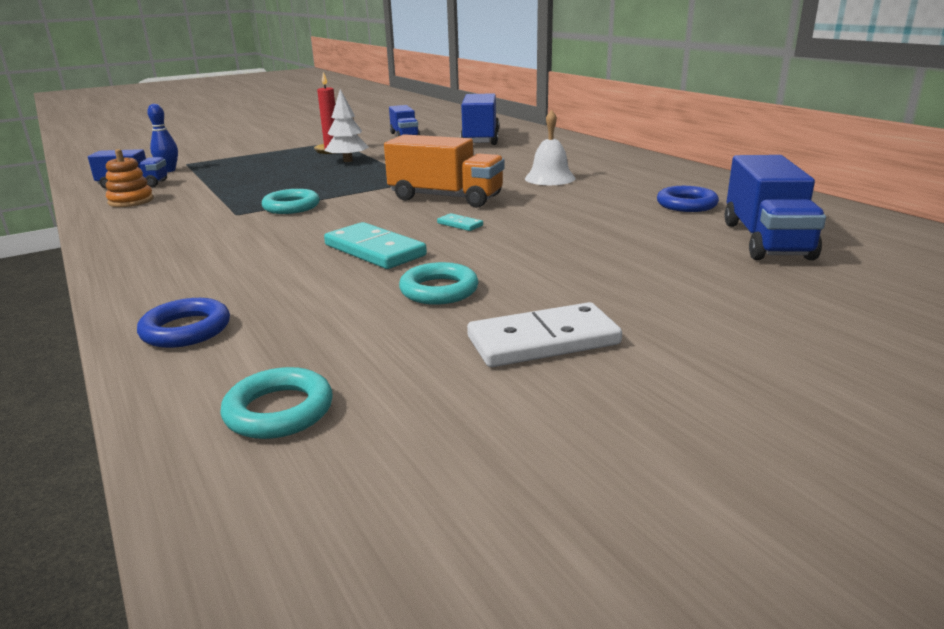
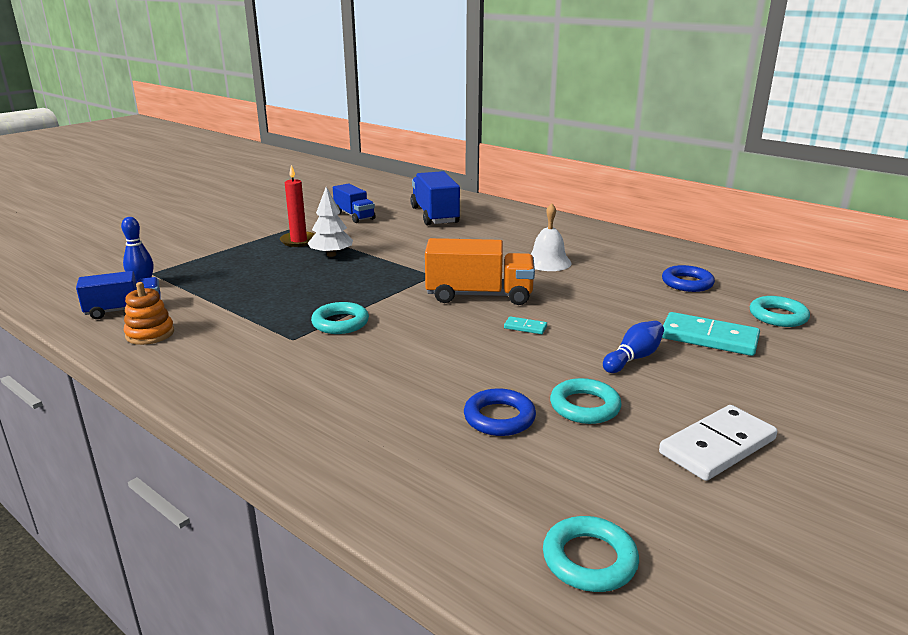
camera: 20 degrees left, 0 degrees up
blue ring [137,298,230,348] -> blue ring moved to [464,388,536,436]
turquoise domino [324,222,427,269] -> turquoise domino moved to [662,312,760,356]
blue truck [724,155,826,260] -> turquoise ring [750,296,810,327]
none -> blue bowling pin [603,321,664,373]

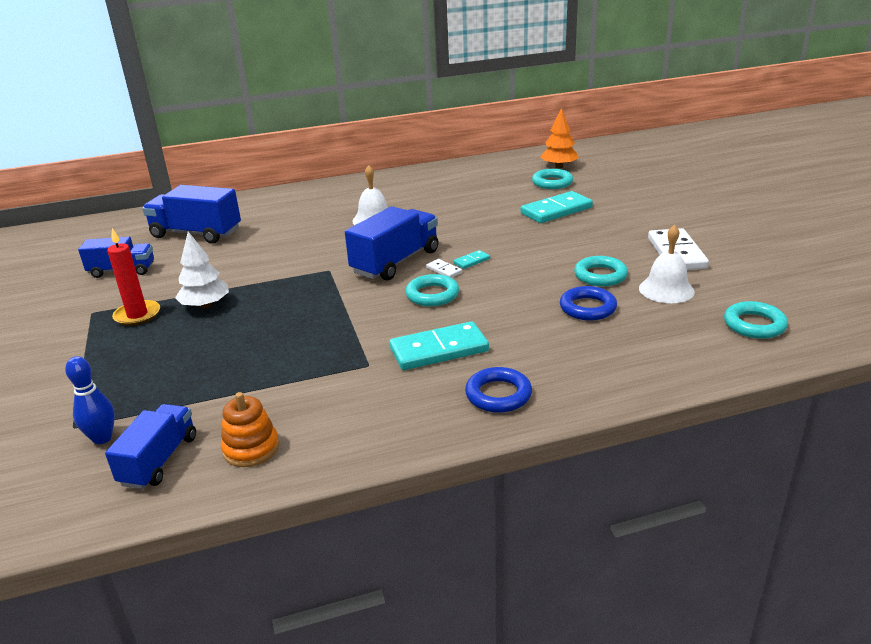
camera: 55 degrees left, 5 degrees up
turquoise ring [311,302,369,334] -> turquoise ring moved to [405,274,459,306]
orange truck [425,238,535,305] -> blue truck [345,206,438,281]
blue bowling pin [603,321,664,373] -> none
blue ring [662,265,715,292] -> blue ring moved to [465,367,532,413]
none -> turquoise domino [389,321,489,370]
none -> white domino [426,259,462,278]
none -> orange tree [540,108,579,168]
none -> white bell [639,225,695,303]

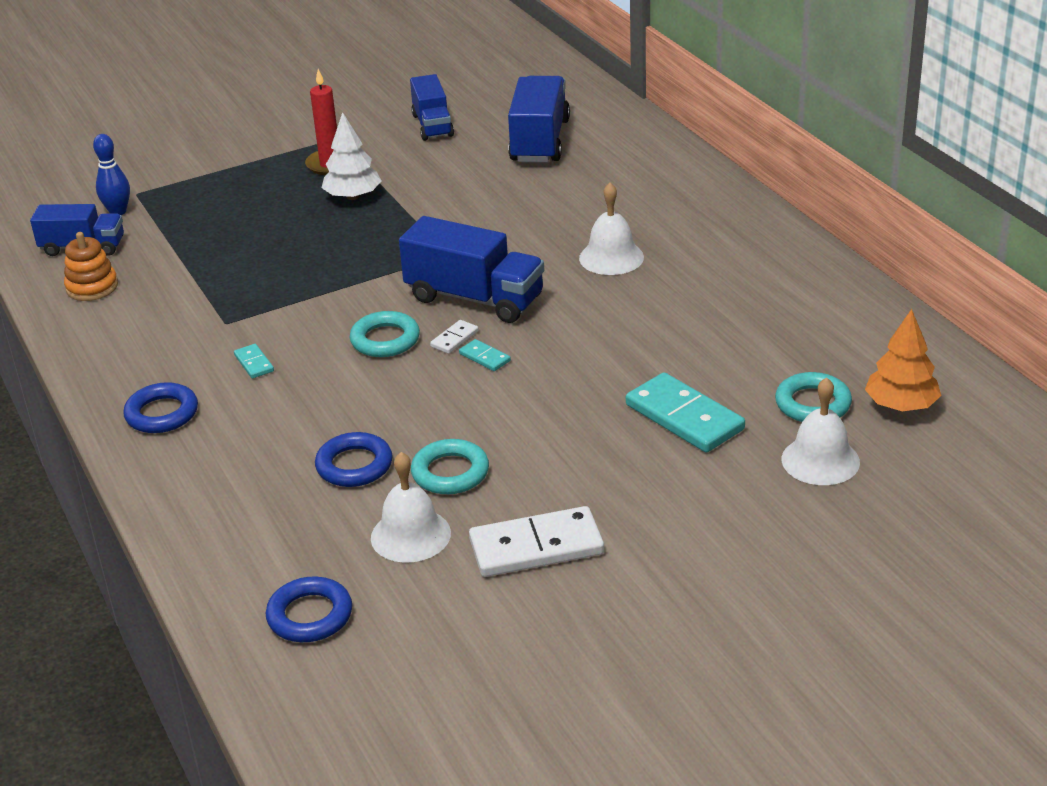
camera: 80 degrees right, 5 degrees up
turquoise domino [389,321,489,370] -> turquoise domino [234,344,274,378], size x0.46
turquoise ring [724,301,788,339] -> blue ring [266,576,352,642]
none -> white bell [781,377,860,485]

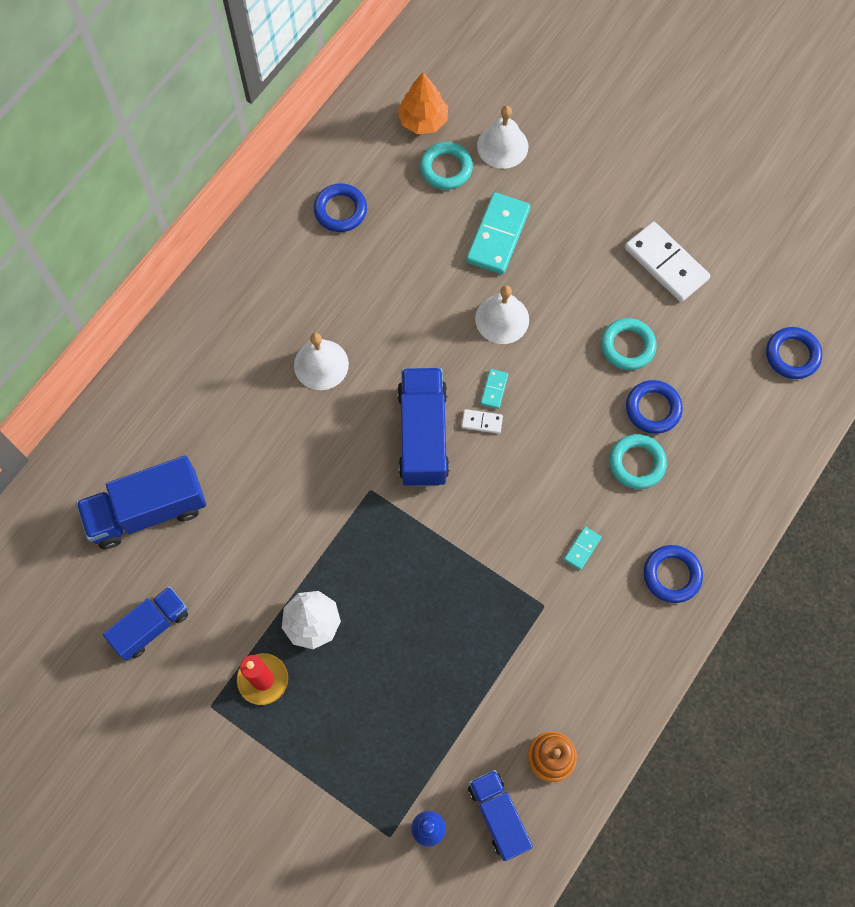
camera: 120 degrees left, 35 degrees up
turquoise ring [350,311,420,357] -> turquoise ring moved to [609,434,667,489]
white bell [371,452,451,563] -> white bell moved to [475,285,529,344]
none -> blue ring [314,183,367,232]

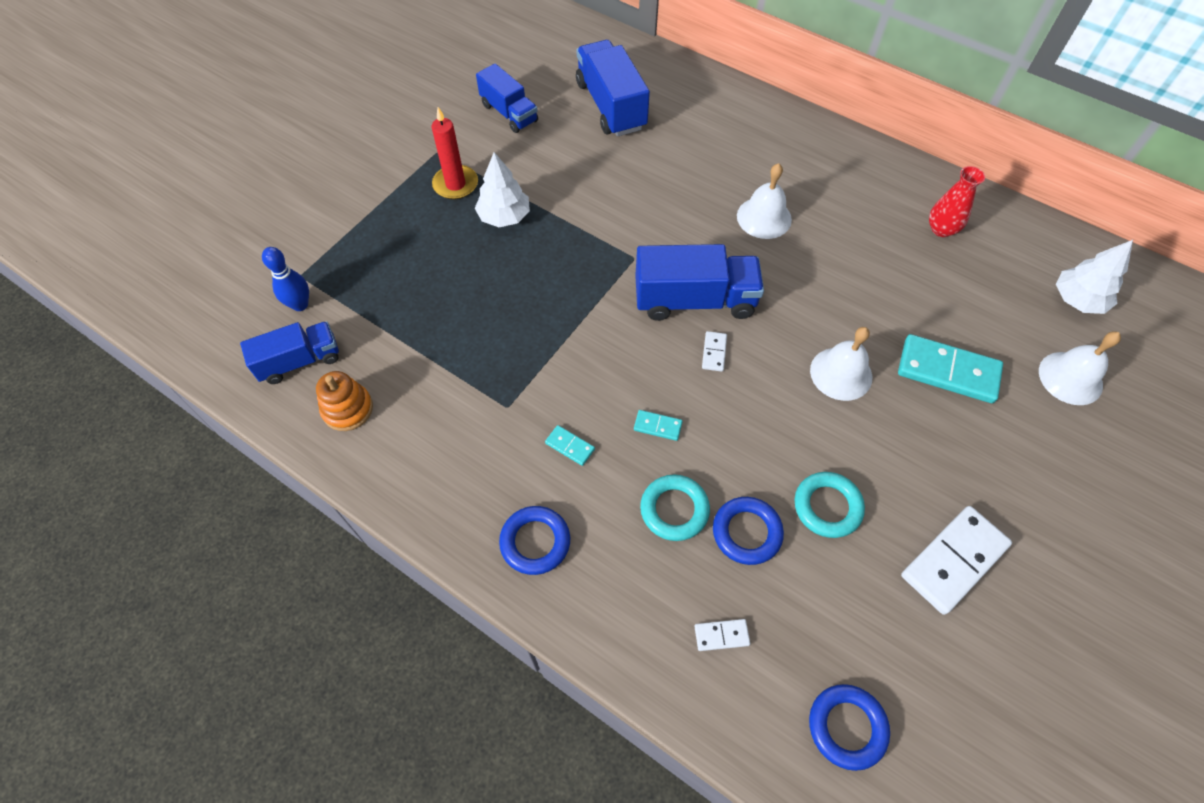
camera: 90 degrees right, 10 degrees down
blue ring [314,183,367,232] -> red vase [929,166,985,237]
orange tree [397,72,448,134] -> white tree [1056,240,1133,314]
turquoise ring [420,142,473,190] -> none
turquoise domino [480,369,508,409] -> turquoise domino moved to [634,410,683,441]
none -> white domino [694,619,750,651]

